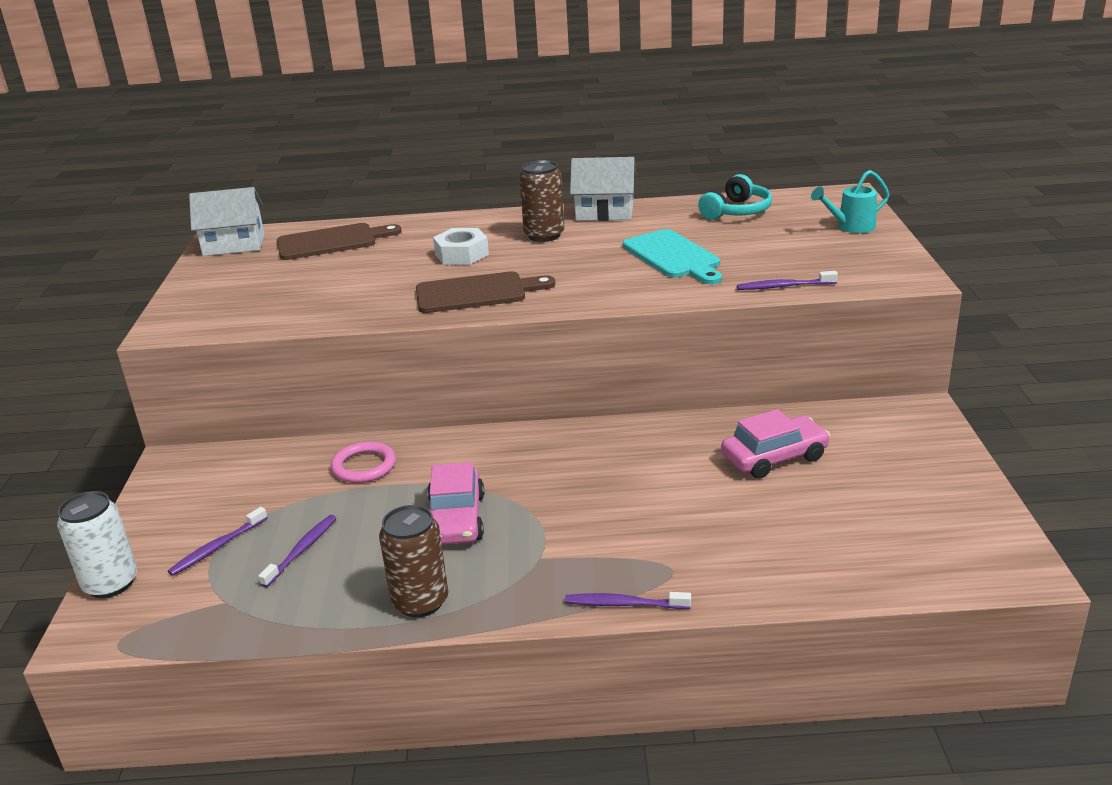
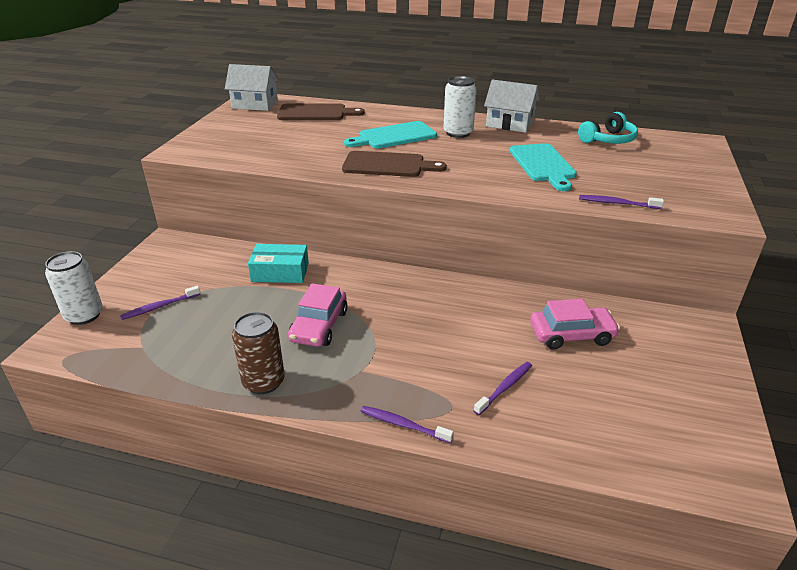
camera: 15 degrees right, 5 degrees up
purple toothbrush [258,515,337,588] -> purple toothbrush moved to [474,362,532,415]
pink ring [331,441,396,483] -> turquoise box [248,244,309,283]
white nut [433,228,489,265] -> turquoise cutting board [344,121,437,148]
brown can [519,160,565,242] -> white can [443,76,477,138]
turquoise watering can [811,170,889,233] -> none

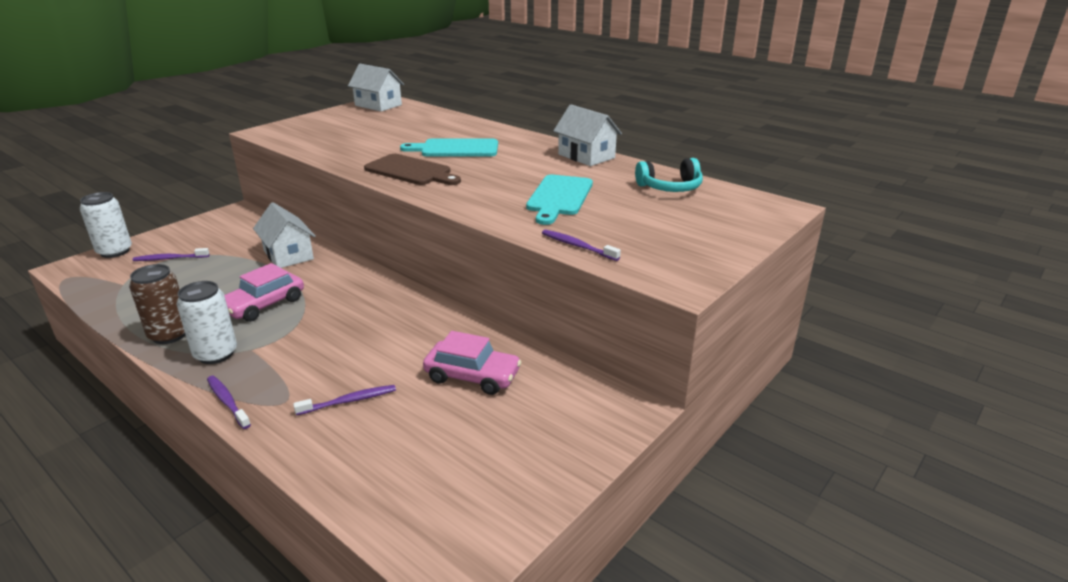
camera: 25 degrees right, 5 degrees down
turquoise box [248,244,309,283] -> white house [253,202,316,268]
brown cutting board [277,104,365,120] -> none
white can [443,76,477,138] -> white can moved to [176,281,237,364]

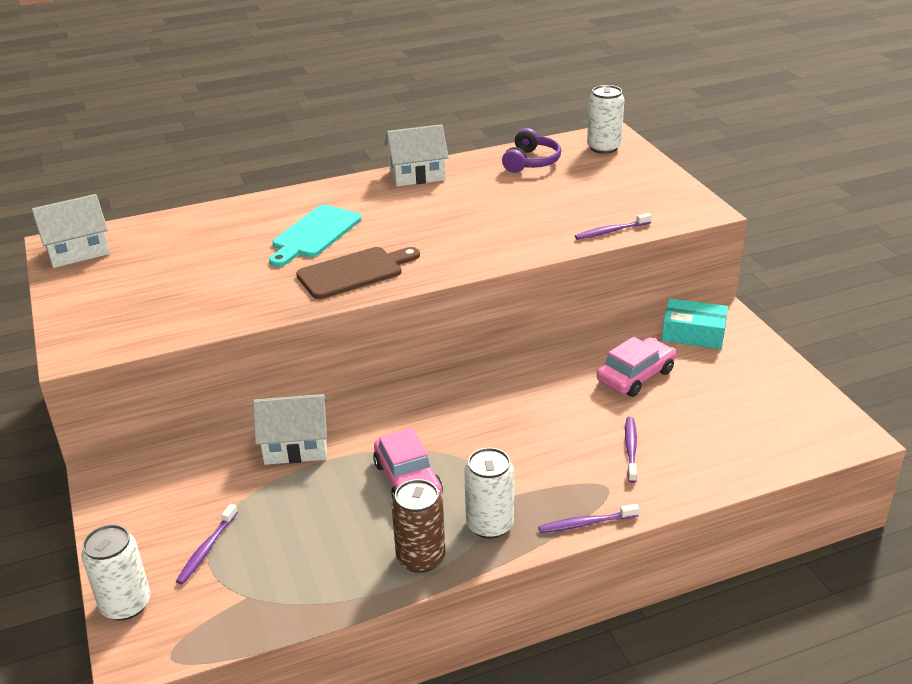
camera: 60 degrees left, 5 degrees up
turquoise cutting board [526,175,593,225] -> none
turquoise headphones [635,158,703,192] -> purple headphones [502,128,561,173]
none -> white can [587,85,624,154]
none -> turquoise box [662,298,728,349]

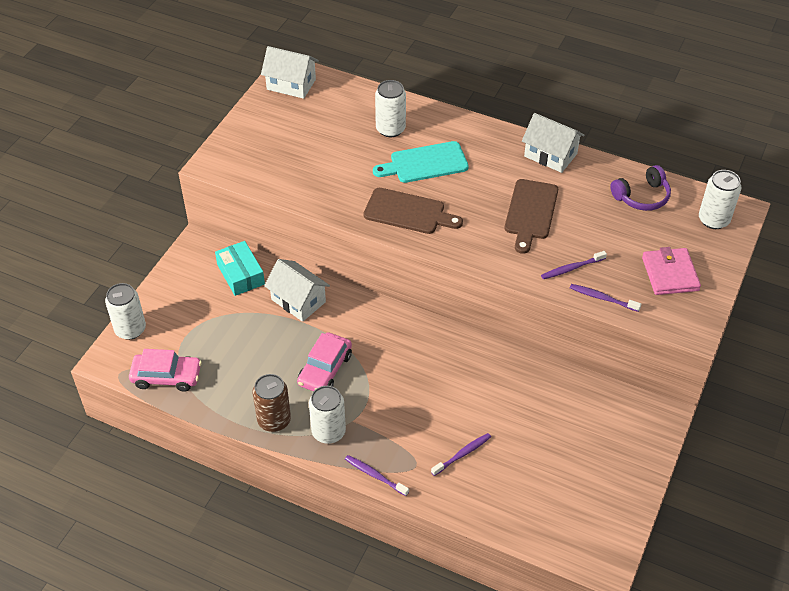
camera: 45 degrees right, 15 degrees up
purple toothbrush [176,504,238,584] -> purple toothbrush moved to [541,251,607,279]
pink car [597,337,676,397] -> pink car moved to [129,349,202,392]
turquoise box [662,298,728,349] -> turquoise box moved to [215,241,265,296]
none -> white can [375,80,406,137]
none -> brown cutting board [505,179,558,254]
none -> pink wallet [642,247,701,295]

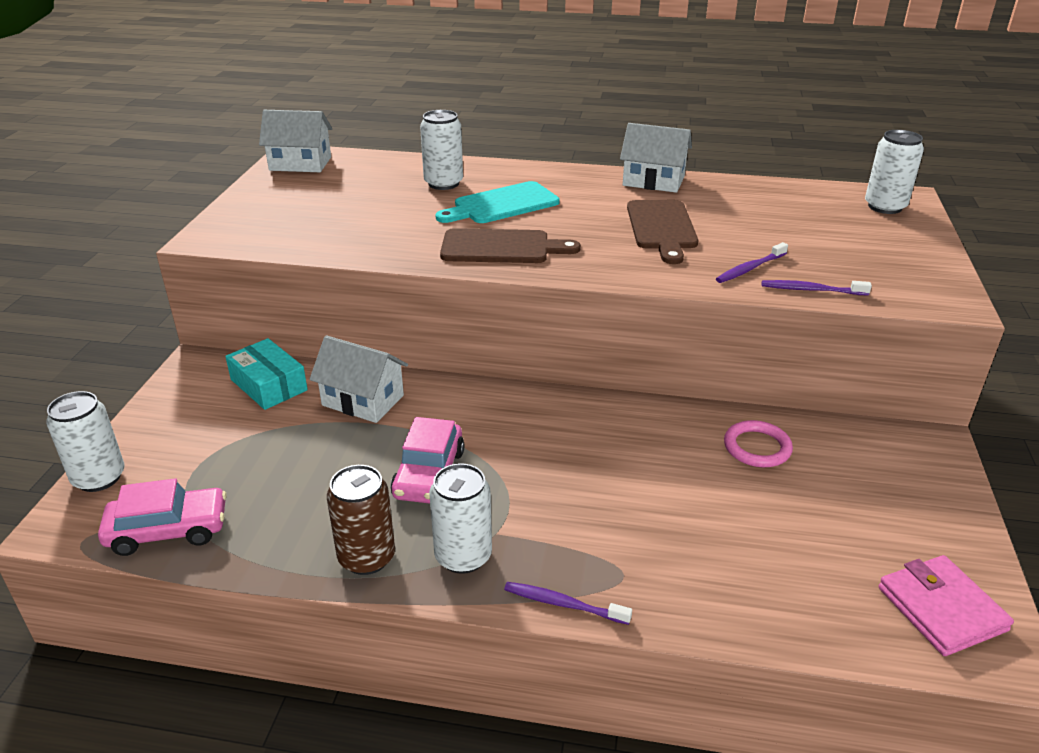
camera: 15 degrees left, 15 degrees down
purple toothbrush [431,433,491,476] -> none
purple headphones [610,165,671,211] -> none
pink wallet [642,247,701,295] -> pink wallet moved to [878,555,1014,656]
none -> pink ring [724,420,793,467]

